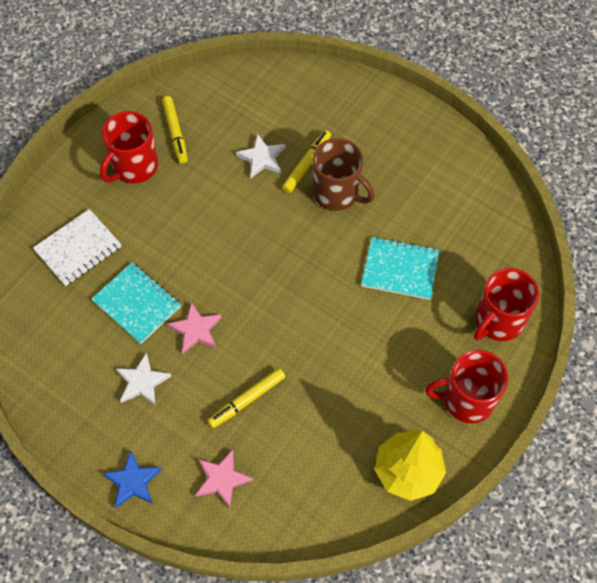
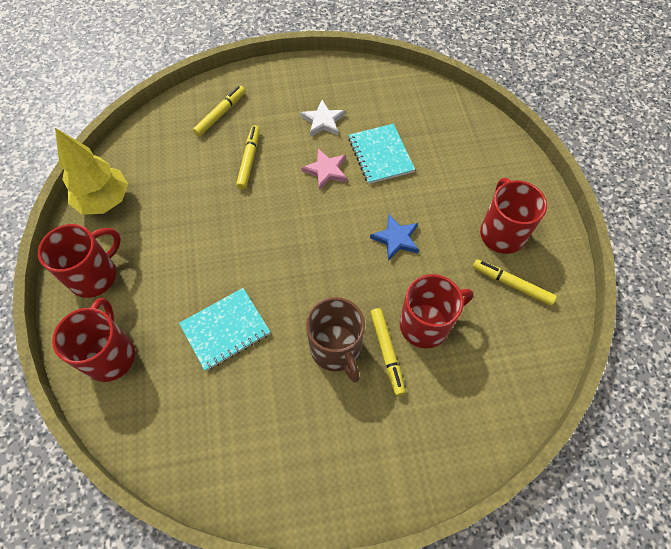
camera: 135 degrees right, 0 degrees up
white notebook [33,209,121,286] -> none
turquoise notebook [91,262,181,344] -> turquoise notebook turned 75 degrees clockwise [349,124,415,184]
blue star [103,450,162,508] -> blue star moved to [370,214,419,261]
pink star [195,450,253,508] -> yellow marker [193,86,246,137]
white star [236,133,285,178] -> red mug [400,274,473,348]
brown mug [313,138,375,211] -> brown mug turned 105 degrees counterclockwise [306,297,365,383]

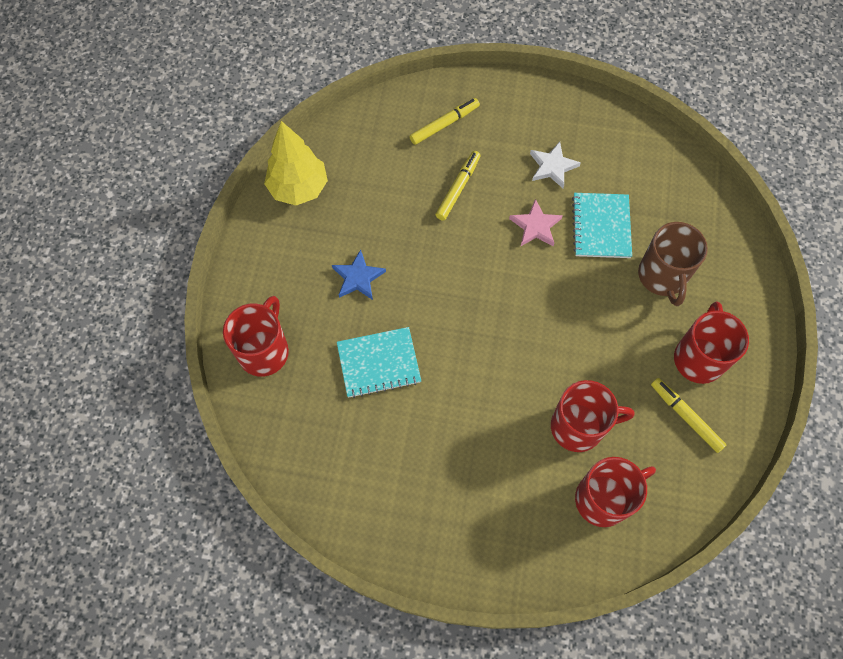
camera: 20 degrees right, 5 degrees up
red mug [38,224,121,298] -> red mug moved to [575,457,656,527]
brown mug [306,297,365,383] -> brown mug moved to [638,222,708,306]
blue star [370,214,419,261] -> blue star moved to [332,250,386,300]
yellow marker [370,308,406,396] -> none

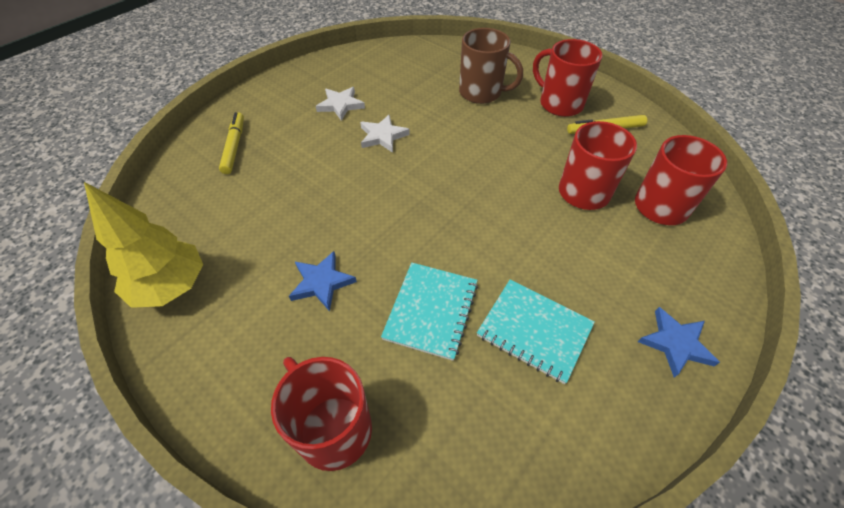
camera: 60 degrees left, 15 degrees down
yellow marker [436,151,481,221] -> none
pink star [509,199,563,246] -> white star [360,115,410,153]
turquoise notebook [572,193,632,258] -> turquoise notebook moved to [477,280,595,384]
none -> blue star [638,307,720,378]

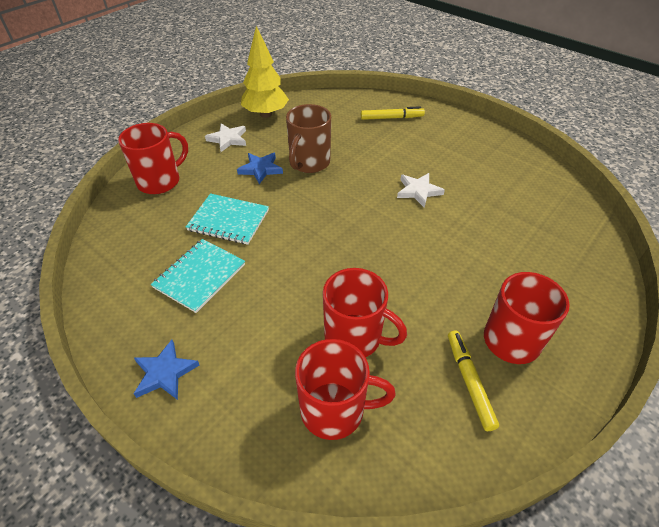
camera: 90 degrees right, 5 degrees down
white star [316,87,365,121] -> white star moved to [205,123,246,152]
brown mug [459,28,523,104] -> brown mug moved to [286,104,331,173]

